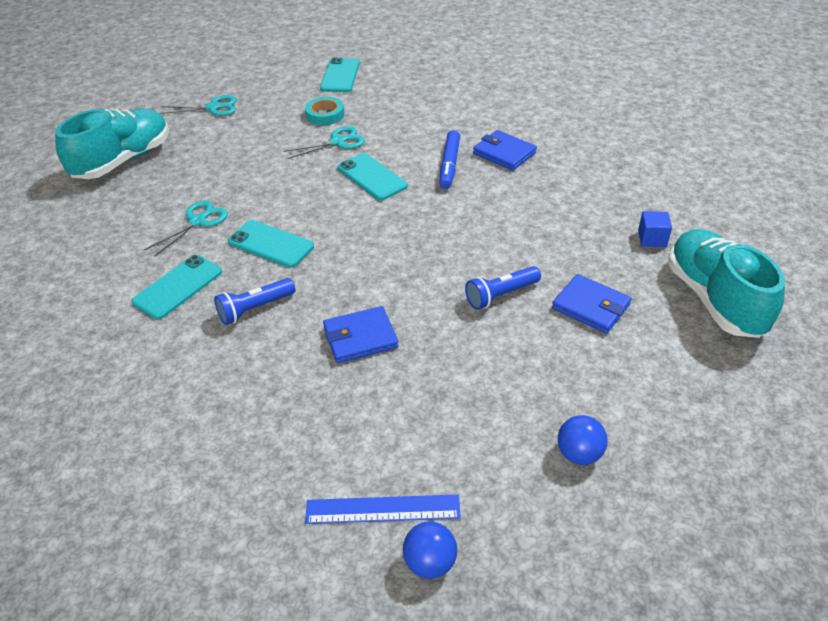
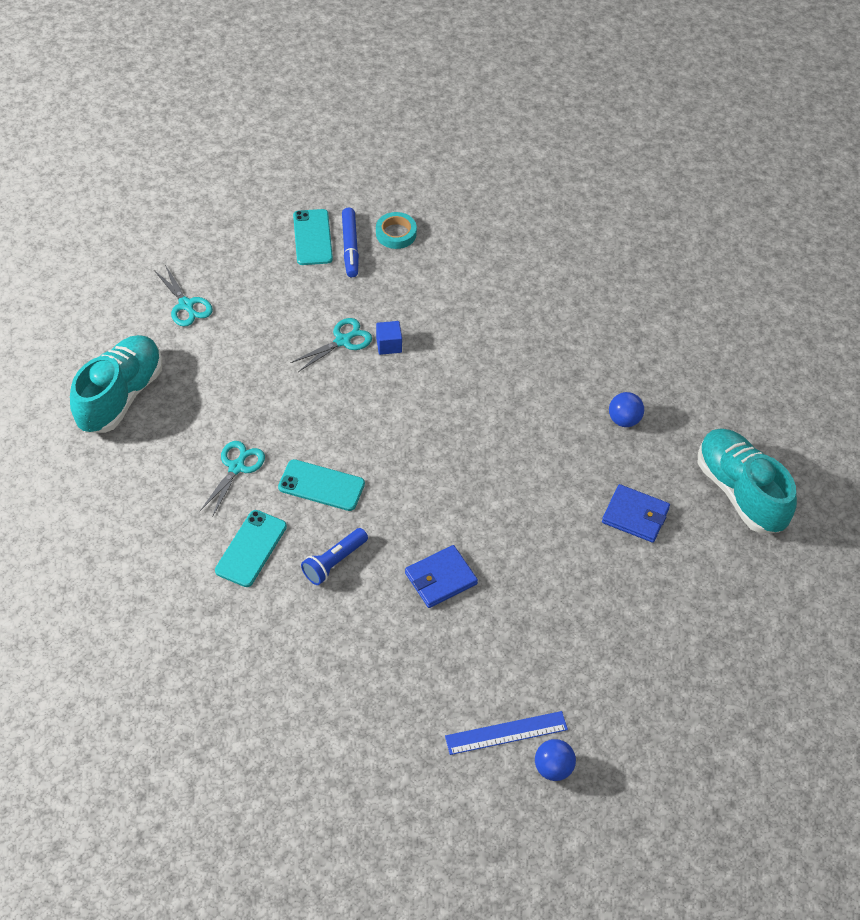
camera: 15 degrees left, 10 degrees up
turquoise scissors [160,95,237,116] -> turquoise scissors turned 75 degrees clockwise [154,265,213,326]
turquoise tape [305,97,344,125] -> turquoise tape moved to [376,212,417,249]
turquoise phone [338,153,408,200] -> none
blue marker [439,130,460,189] -> blue marker moved to [342,207,359,277]
blue flashlight [465,266,541,310] -> none
blue wallet [473,130,537,171] -> none
blue ball [558,415,608,465] -> blue ball moved to [609,392,644,427]
blue cube [638,211,672,247] -> blue cube moved to [376,321,402,355]

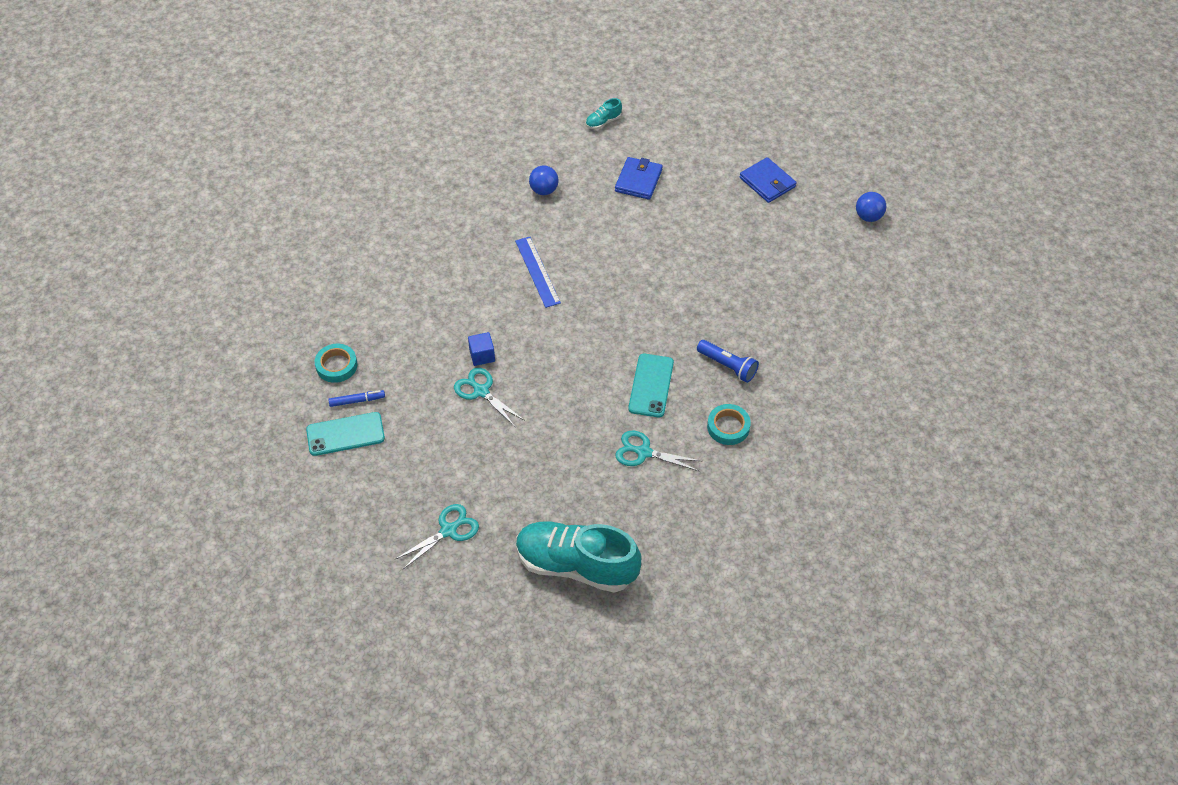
camera: 95 degrees left, 0 degrees up
turquoise phone [215,510,287,587] -> turquoise tape [707,404,751,445]
blue marker [342,207,359,277] -> blue marker [328,390,385,407], size x0.64
blue wallet [405,545,478,608] -> blue wallet moved to [740,157,796,203]
blue ruler [445,711,568,755] -> blue ruler moved to [515,237,561,308]
turquoise shoe [697,429,797,533] -> turquoise shoe [586,98,622,129], size x0.41

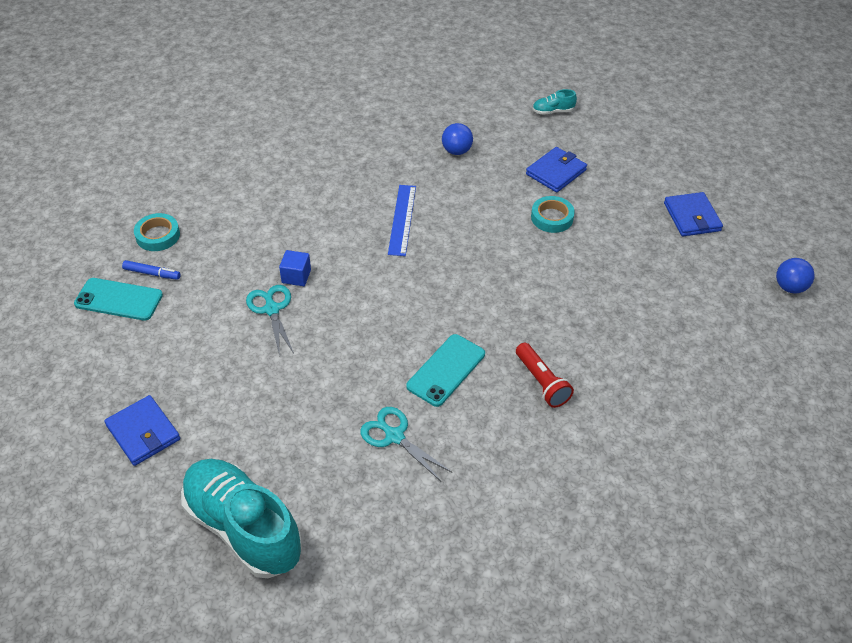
camera: 25 degrees right, 5 degrees down
turquoise scissors [396,504,479,569] -> blue wallet [104,395,180,466]
blue flashlight [697,340,759,383] -> red flashlight [516,343,574,408]
turquoise tape [707,404,751,445] -> turquoise tape moved to [531,196,575,233]

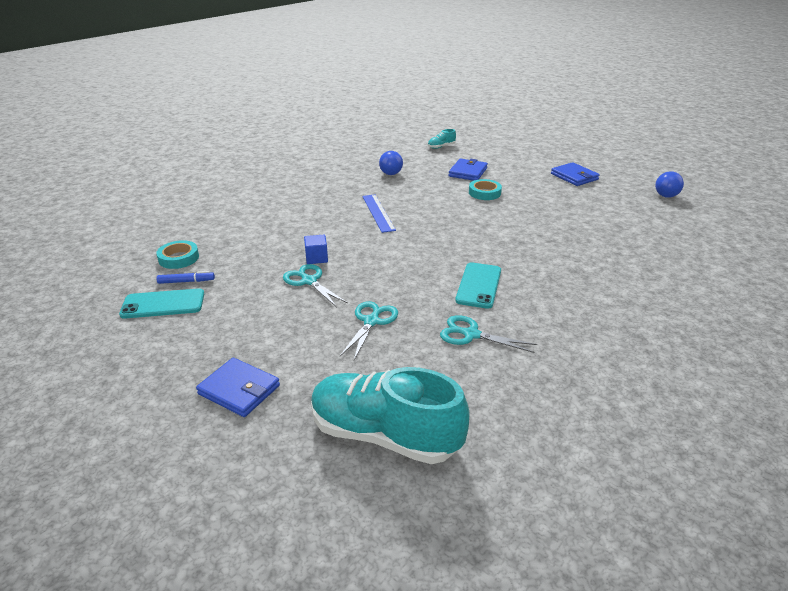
camera: 20 degrees left, 15 degrees down
red flashlight [516,343,574,408] -> none
none -> turquoise scissors [340,301,398,360]

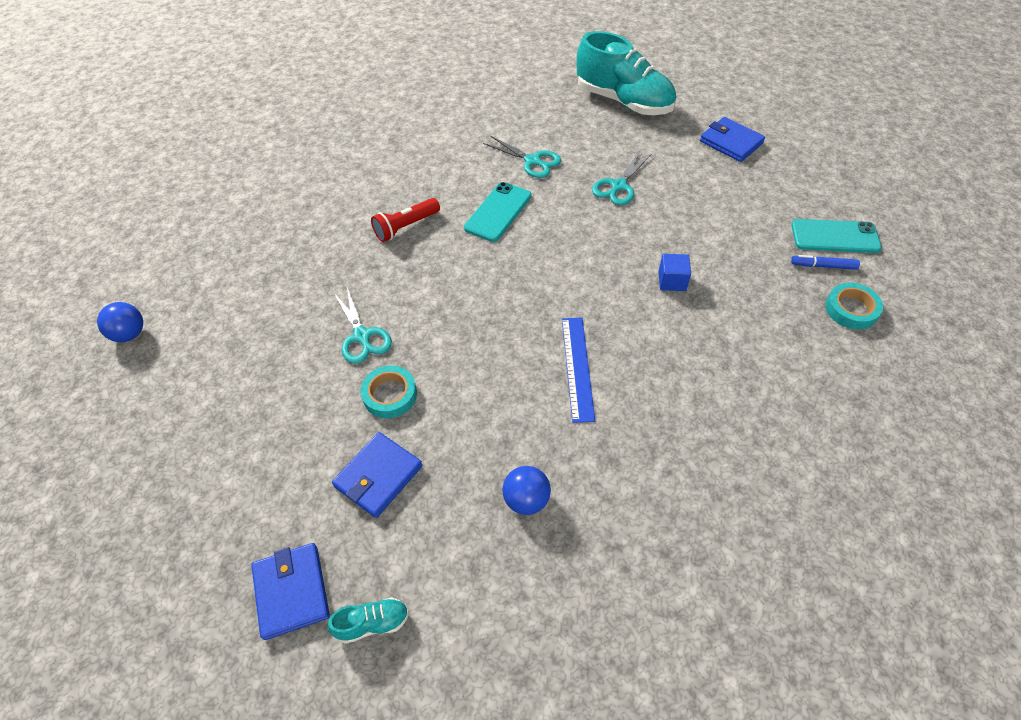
camera: 165 degrees left, 20 degrees up
turquoise scissors [283,264,348,307] -> turquoise scissors moved to [333,287,392,364]
blue wallet [551,162,600,186] -> blue wallet moved to [251,543,330,640]
none -> red flashlight [371,198,440,242]

